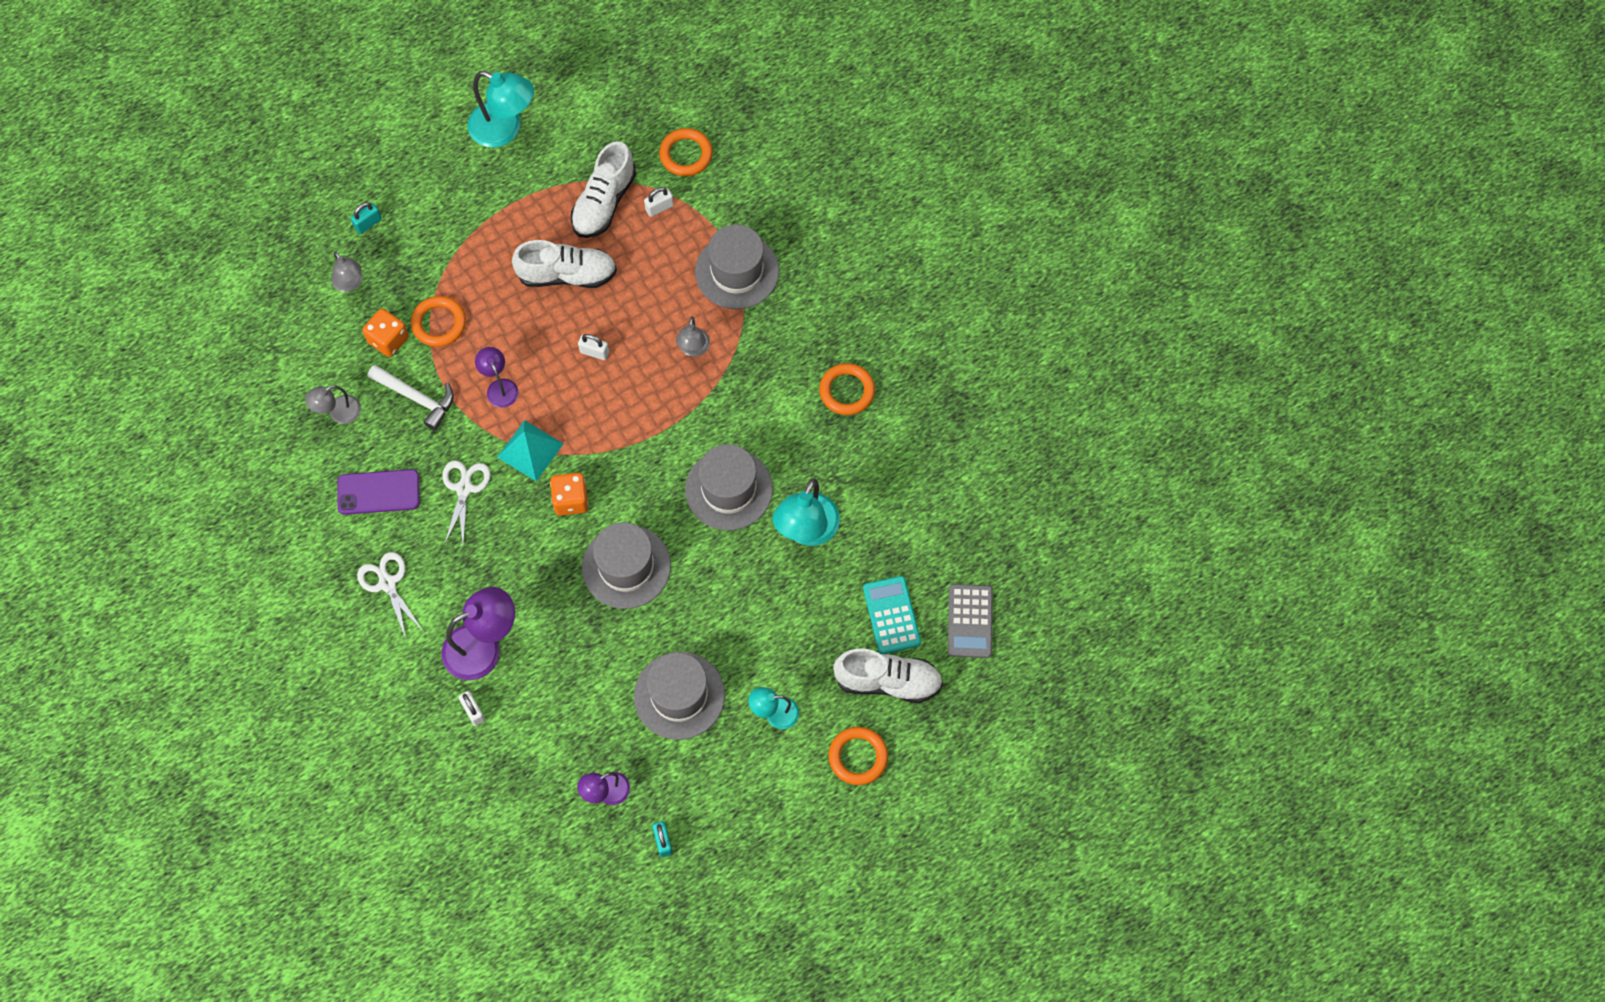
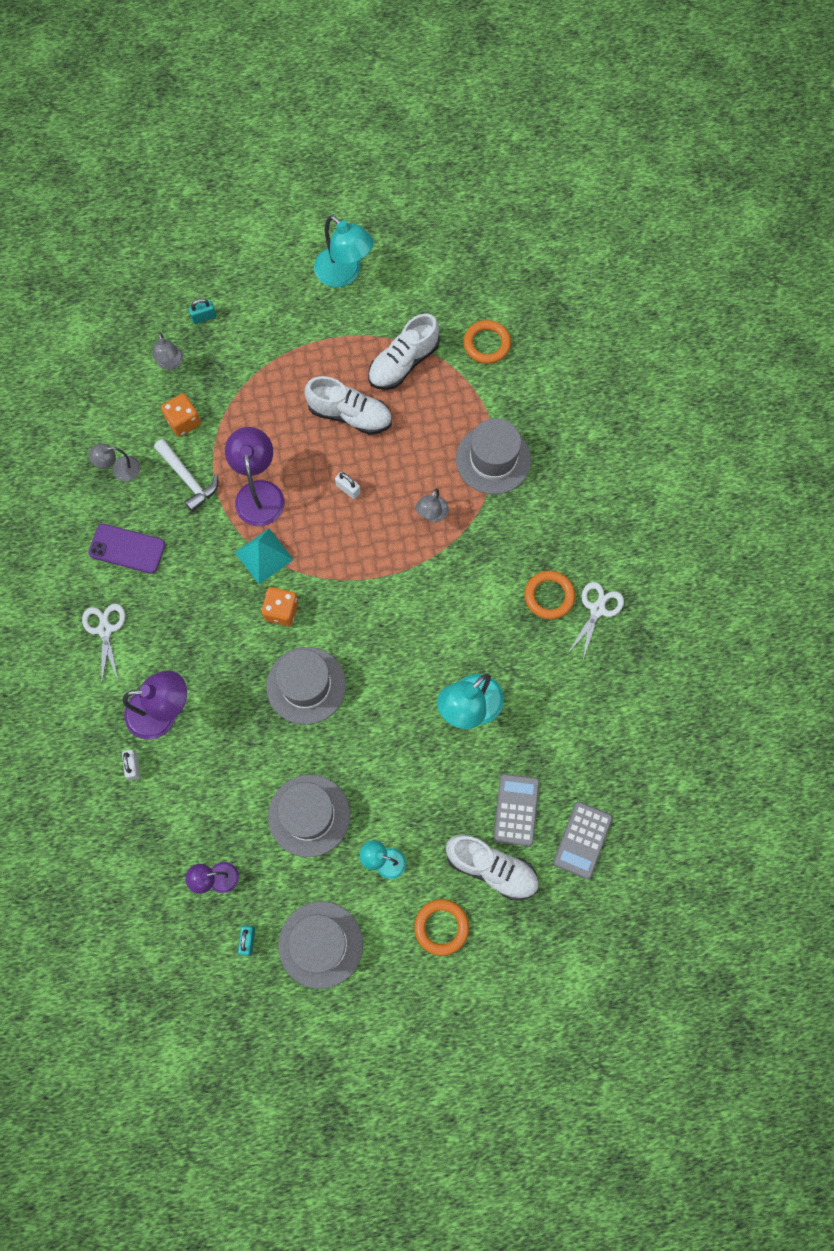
camera: 20 degrees right, 5 degrees up
orange ring [411,296,466,347] -> none
white scissors [442,460,491,546] -> white scissors moved to [568,582,624,659]
purple lamp [475,347,518,408] -> purple lamp [225,427,285,526], size x1.77
white padlock [644,187,674,217] -> none
grey hat [685,444,773,530] -> grey hat moved to [278,901,363,989]
turquoise calculator [863,576,921,654] -> grey calculator [493,774,539,846]

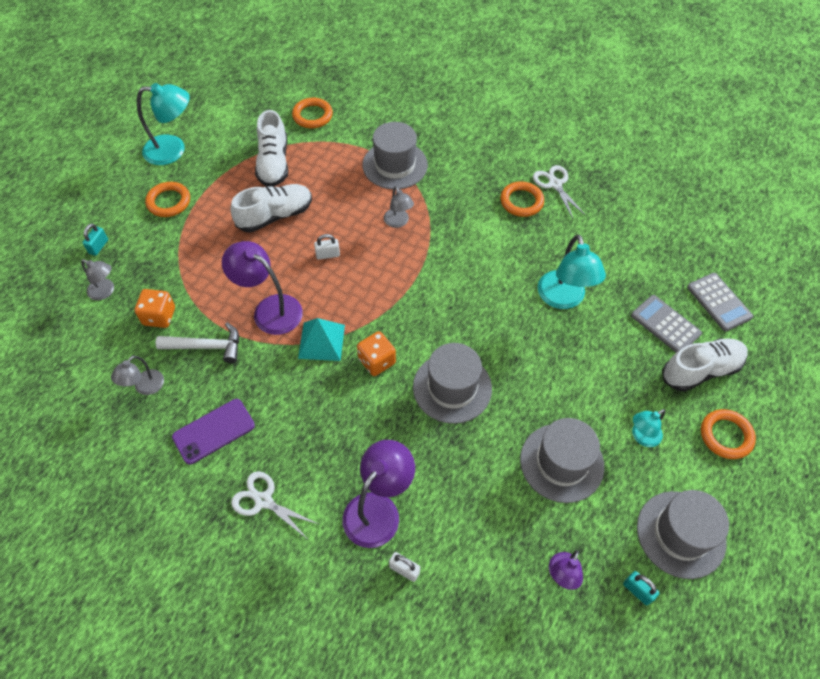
camera: 50 degrees left, 15 degrees down
none -> orange ring [145,182,190,217]

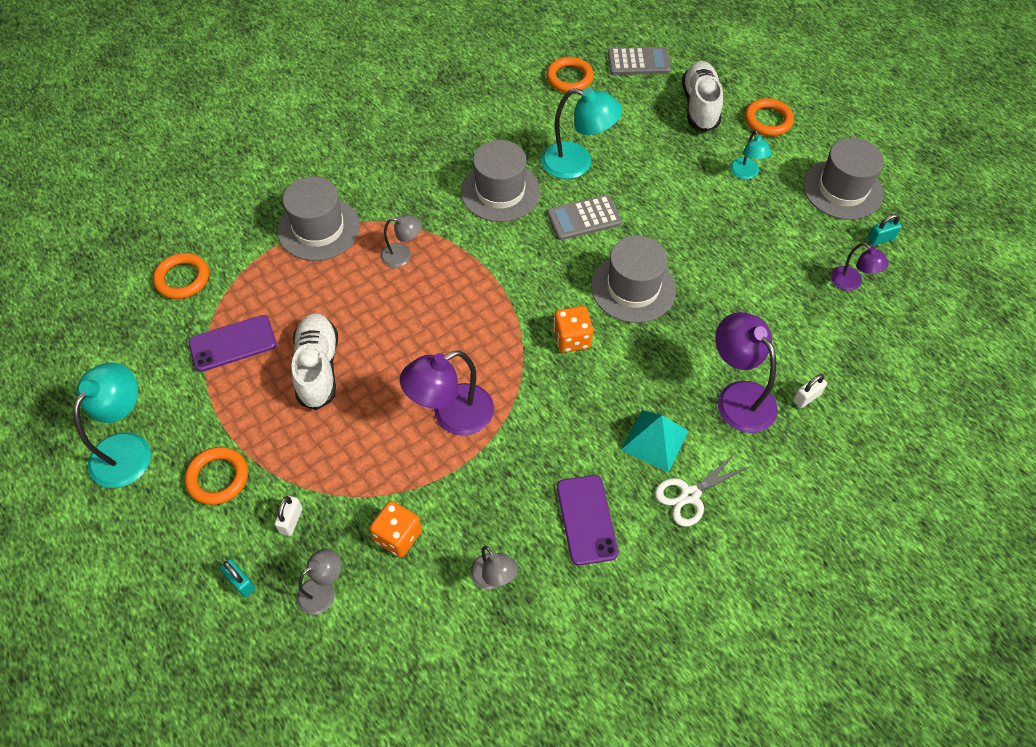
camera: 65 degrees left, 0 degrees up
white hammer [156,322,239,363] -> none
white shoe [255,110,288,187] -> purple phone [189,315,277,372]
turquoise pyramid [298,318,345,361] -> turquoise pyramid moved to [621,410,689,472]
white padlock [314,234,340,260] -> white padlock moved to [275,496,303,536]
orange ring [500,181,544,217] -> orange ring moved to [546,57,594,93]
grey hat [520,418,604,503] -> grey hat moved to [461,140,540,222]
white scissors [533,165,586,218] -> none
grey calculator [631,295,702,353] -> grey calculator moved to [547,195,622,240]

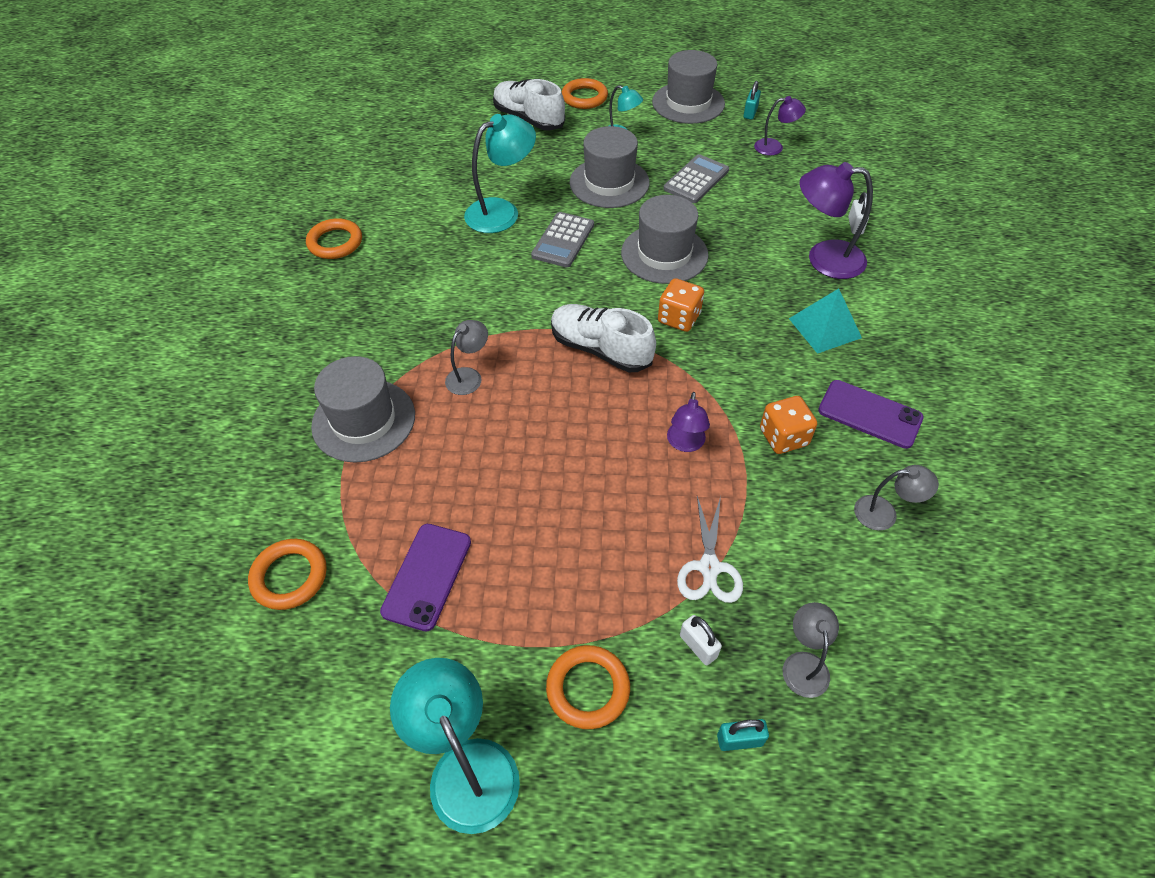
camera: 50 degrees left, 5 degrees down
white shoe [291,313,338,410] -> white shoe moved to [551,304,656,372]
orange dice [370,501,422,557] -> orange dice moved to [760,396,817,454]
purple lamp [400,350,494,436] -> purple lamp [667,392,710,452], size x0.57
grey hat [461,140,540,222] -> grey hat moved to [569,126,650,208]
orange ring [546,57,594,93] -> orange ring moved to [306,218,362,259]
grey calculator [608,47,671,75] -> grey calculator moved to [664,154,729,203]
white scissors [655,453,750,527] -> white scissors moved to [677,496,743,603]

